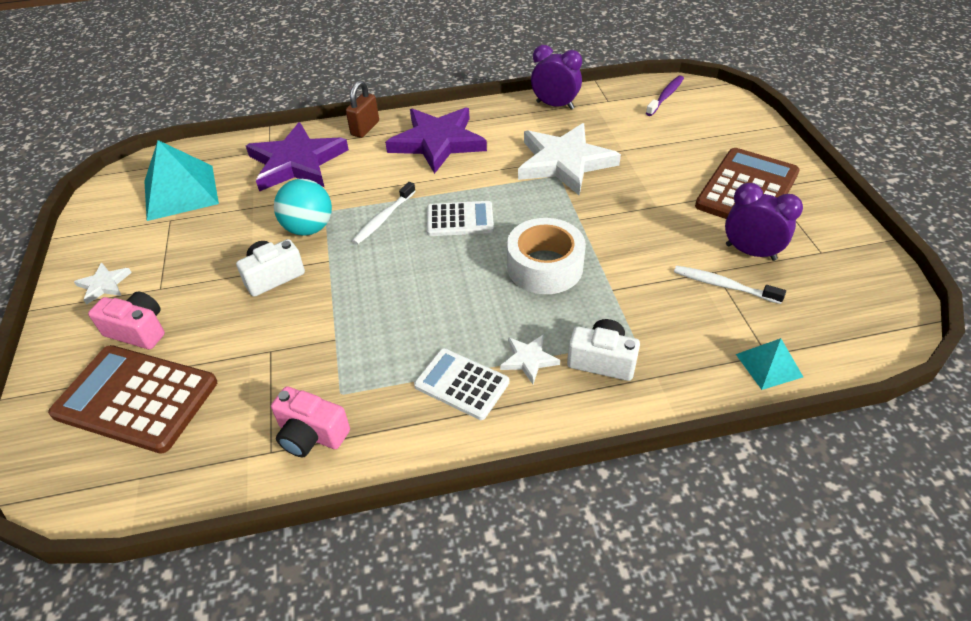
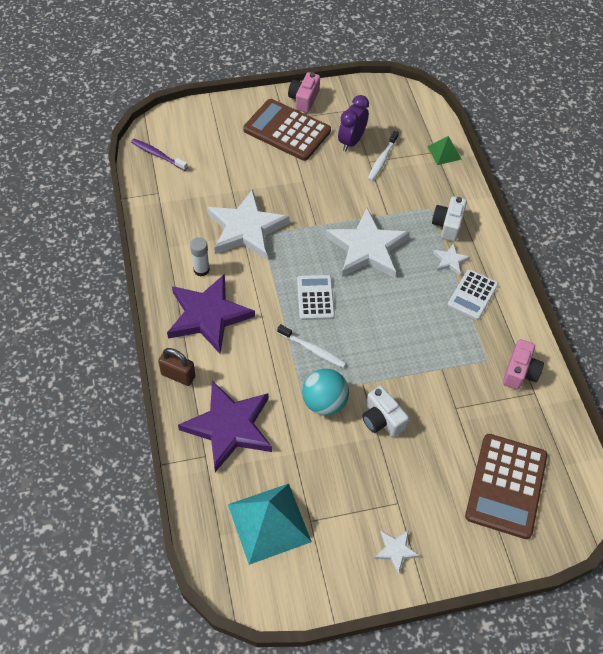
camera: 95 degrees left, 10 degrees up
pink camera [88,292,165,349] -> pink camera moved to [288,72,320,113]
white tape [507,218,586,294] -> white star [325,208,410,278]
purple clock [531,45,582,110] -> none
turquoise pyramid [736,338,803,390] -> green pyramid [427,136,462,165]
none -> white glue stick [190,237,210,276]

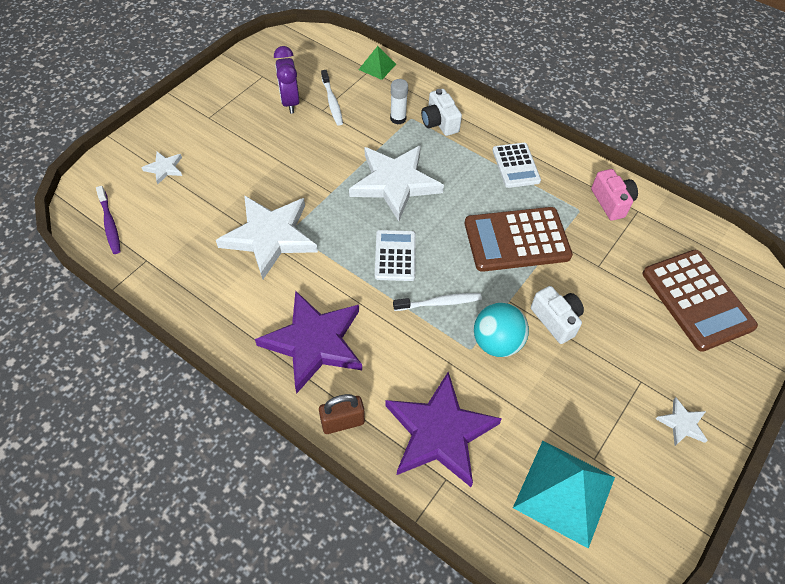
camera: 40 degrees left, 0 degrees up
purple toothbrush [131,139,188,171] -> purple toothbrush turned 105 degrees counterclockwise [96,186,121,254]
white glue stick [190,237,210,276] -> white glue stick moved to [390,79,408,125]
brown calculator [243,99,331,161] -> brown calculator moved to [465,207,573,272]
pink camera [288,72,320,113] -> none
white calculator [297,275,335,320] -> white calculator turned 45 degrees clockwise [375,230,416,281]
white camera [362,386,409,437] -> white camera turned 135 degrees counterclockwise [531,286,584,344]
white star [433,243,470,275] -> white star moved to [141,152,182,184]

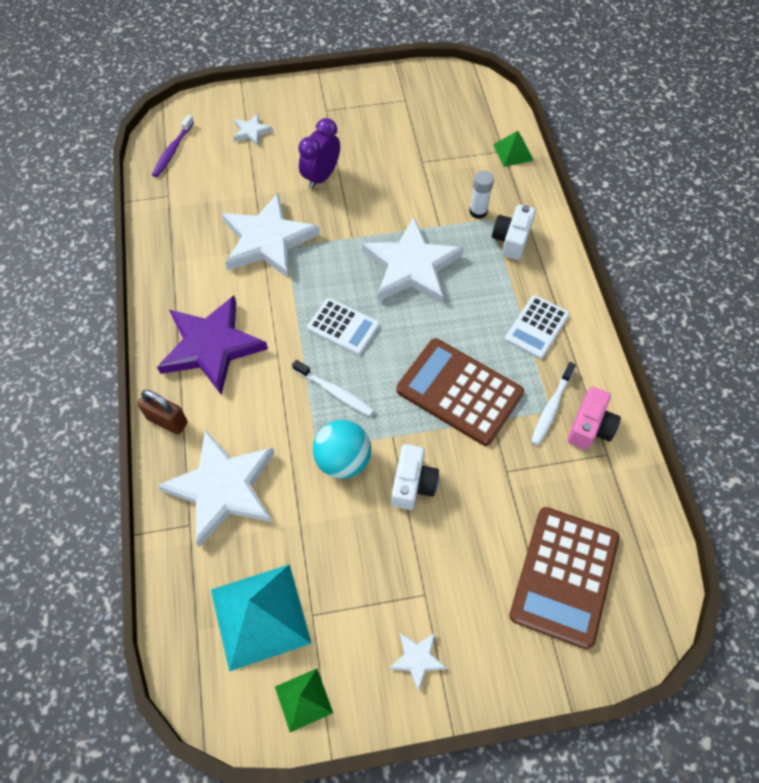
camera: 45 degrees right, 5 degrees up
purple clock [274,46,300,114] -> purple clock moved to [298,118,340,189]
white toothbrush [321,70,343,126] -> white toothbrush moved to [531,362,576,445]
white calculator [375,230,416,281] -> white calculator turned 75 degrees clockwise [307,298,380,355]
purple star [385,372,502,487] -> white star [157,429,275,547]
none -> green pyramid [275,668,333,732]

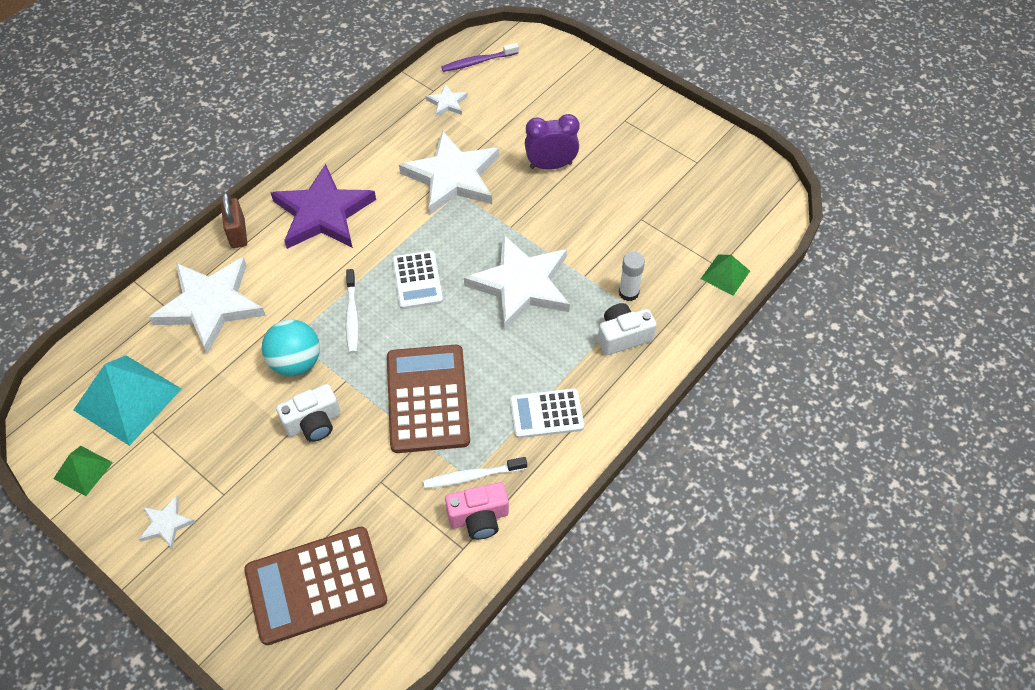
camera: 50 degrees right, 5 degrees down
white star [234,114,273,146] -> white star moved to [426,84,468,117]

